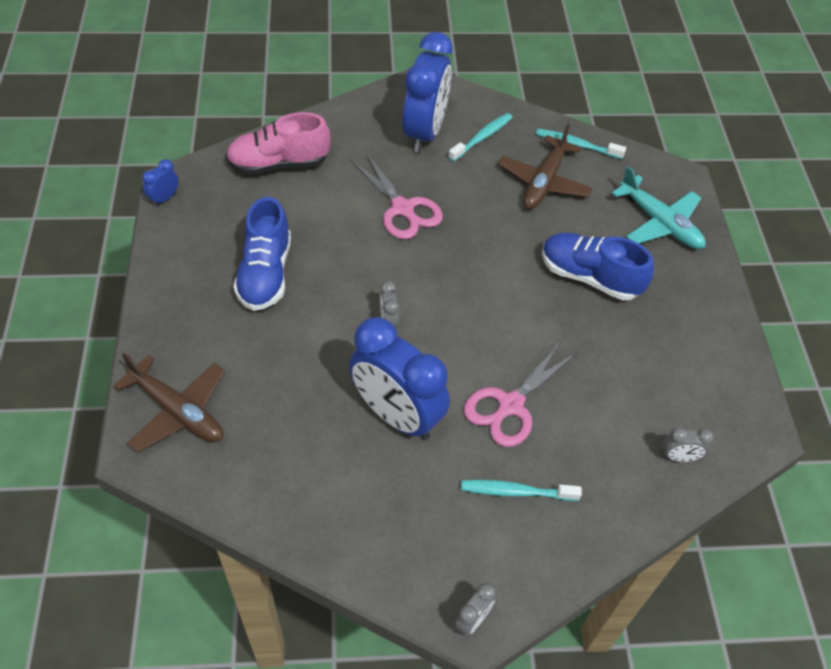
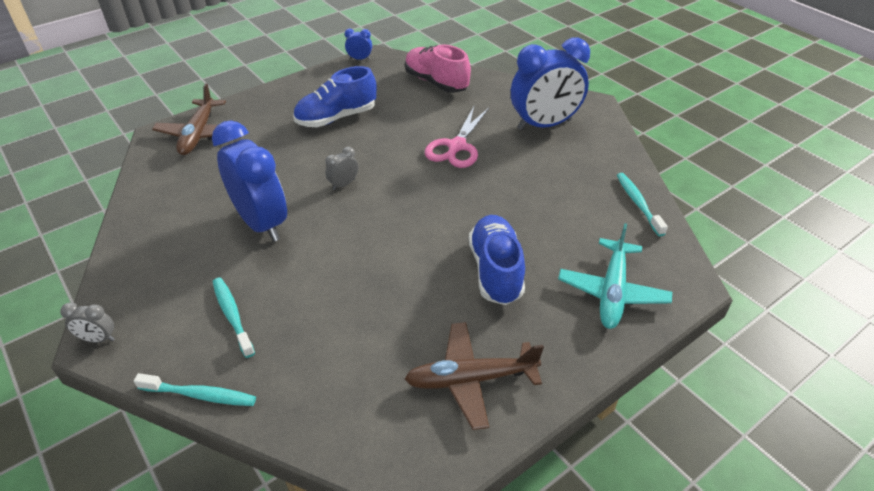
camera: 60 degrees right, 10 degrees down
blue clock [349,317,450,440] -> blue clock turned 135 degrees clockwise [212,120,287,242]
turquoise toothbrush [448,113,513,162] -> turquoise toothbrush moved to [134,373,256,406]
pink scissors [464,341,579,447] -> none
brown plane [498,124,593,209] -> brown plane moved to [405,322,544,430]
grey clock [662,427,714,462] -> none

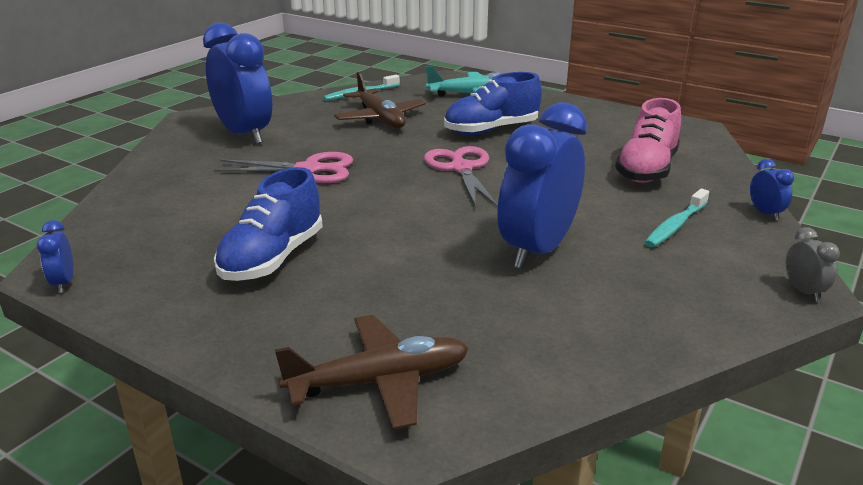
camera: 110 degrees left, 15 degrees down
turquoise toothbrush [134,373,256,406] -> blue clock [750,159,794,221]
blue shoe [293,66,377,127] -> blue shoe turned 75 degrees clockwise [214,167,323,281]
grey clock [325,147,358,190] -> none
pink shoe [405,45,471,93] -> pink shoe moved to [615,98,681,183]
brown plane [405,322,544,430] -> brown plane moved to [334,72,426,128]
none -> pink scissors [424,146,498,207]

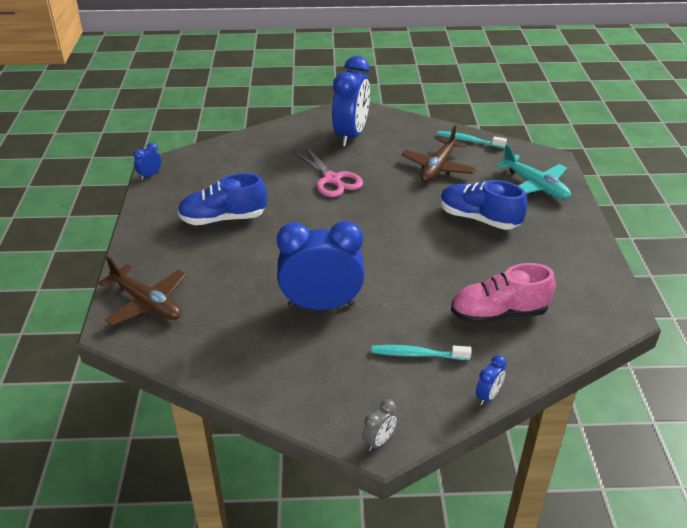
camera: 55 degrees right, 10 degrees up
pink scissors [424,146,498,207] -> none

